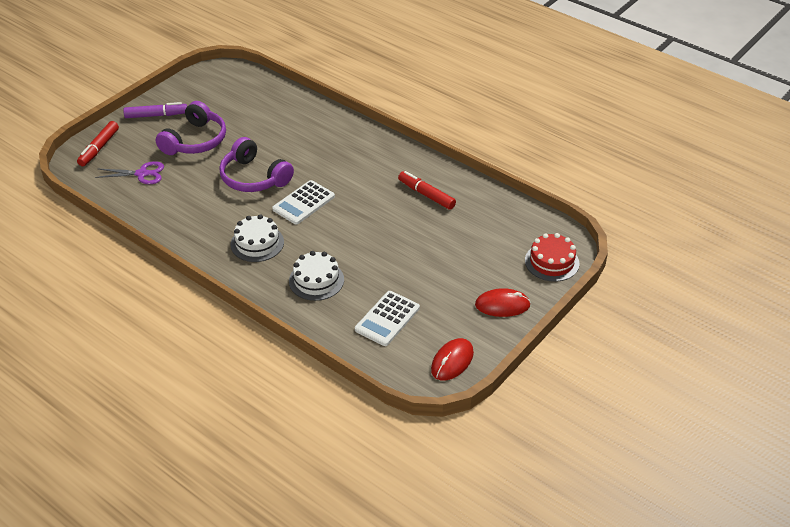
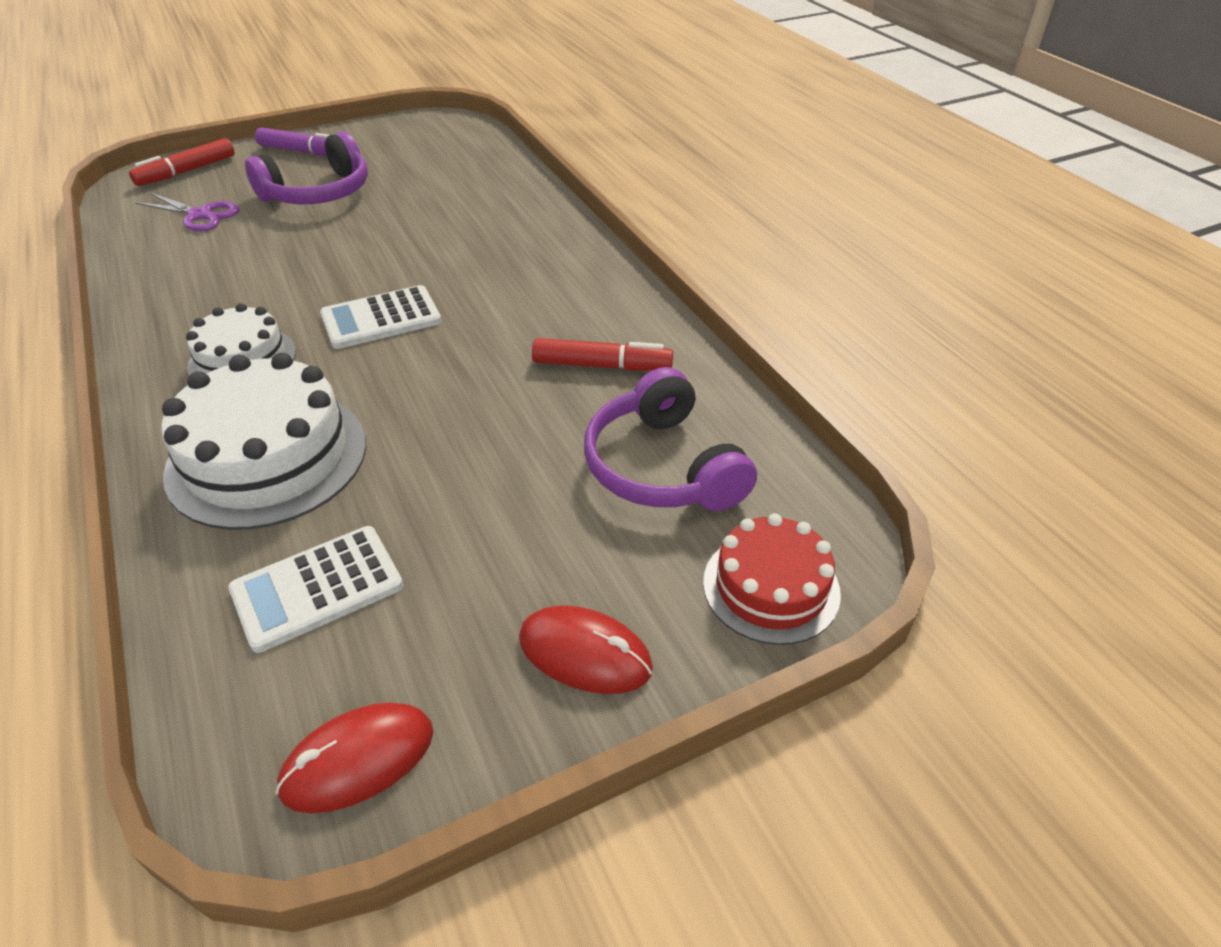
camera: 25 degrees right, 0 degrees up
purple headphones [219,137,294,192] -> purple headphones moved to [584,367,757,511]
white cake [289,251,344,301] -> white cake [161,353,366,530], size x1.65
red marker [398,171,456,210] -> red marker turned 120 degrees clockwise [532,338,673,371]

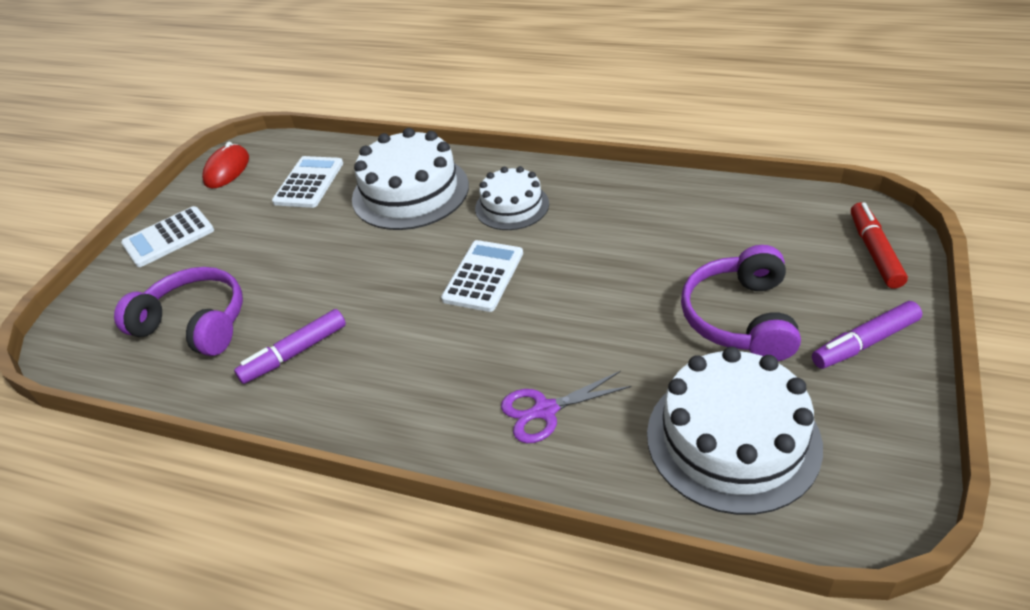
camera: 140 degrees right, 0 degrees up
purple scissors [135,193,240,231] -> purple scissors moved to [501,371,632,443]
red mouse [519,606,653,694] -> white calculator [121,206,214,267]
red marker [532,338,673,371] -> purple marker [234,309,346,384]
red cake [703,513,841,645] -> none
none -> white cake [647,347,823,515]

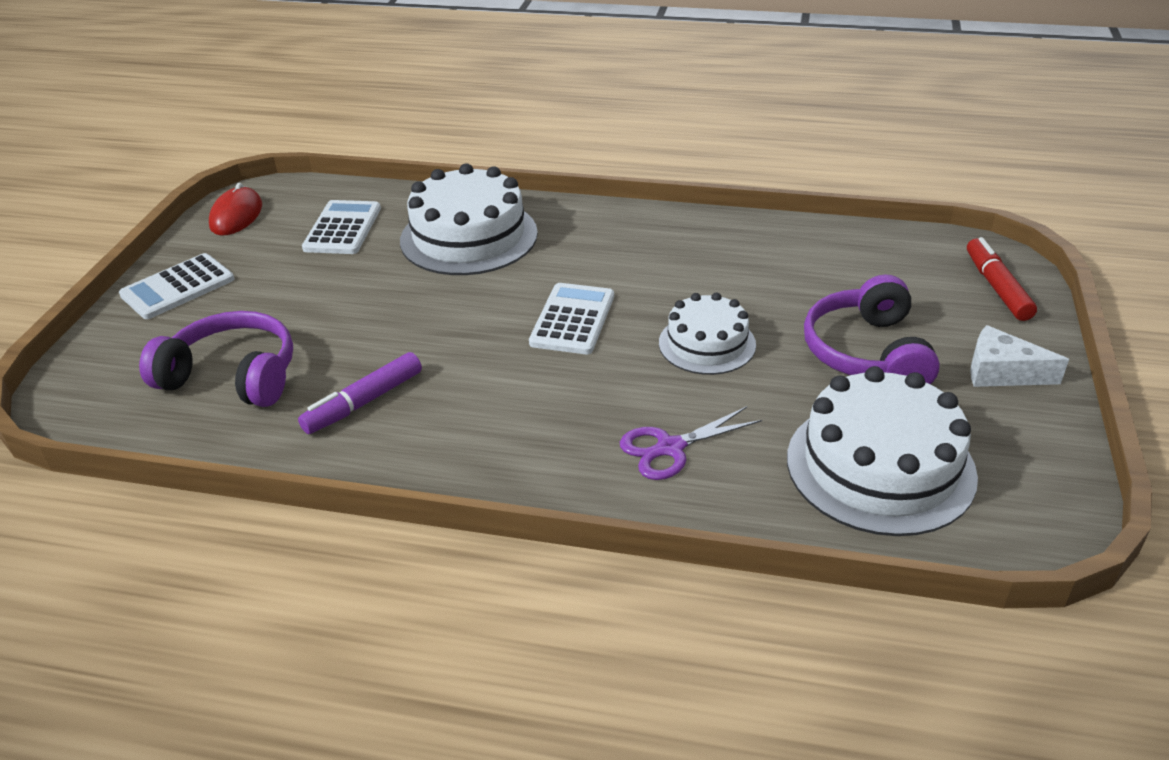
camera: 10 degrees left, 5 degrees down
white cake [475,166,549,230] -> white cake moved to [659,292,756,375]
purple marker [812,301,922,369] -> white cheese [970,325,1069,387]

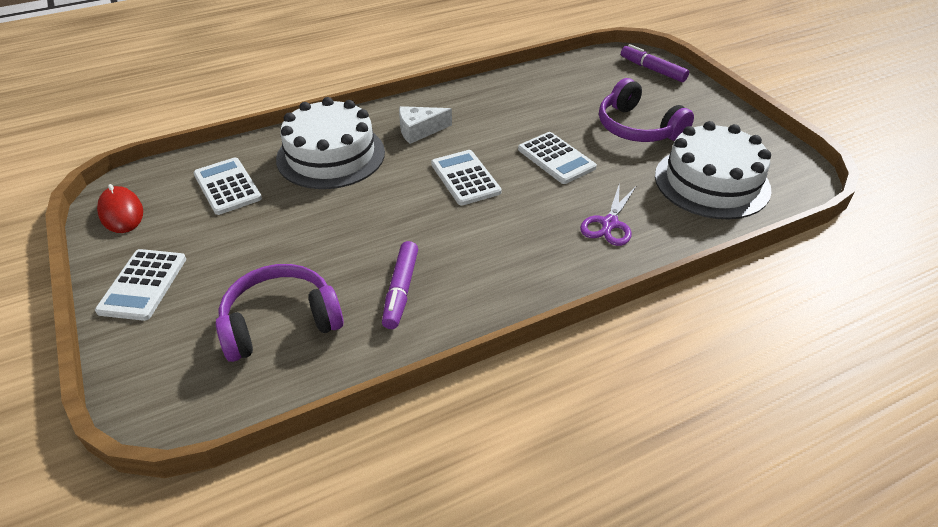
camera: 40 degrees left, 5 degrees up
white cake [659,292,756,375] -> white calculator [518,132,597,184]
red marker [967,237,1037,321] -> purple marker [621,44,689,82]
white cheese [970,325,1069,387] -> white cheese moved to [399,106,452,144]

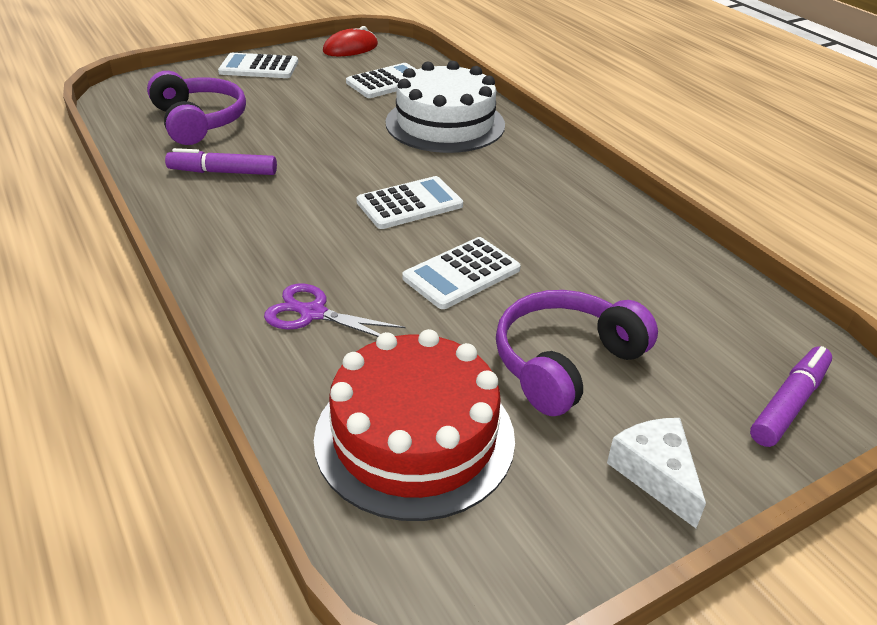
camera: 85 degrees right, 5 degrees down
white cheese [399,106,452,144] -> white cheese moved to [607,418,706,528]
white cake [655,121,771,219] -> red cake [314,329,515,521]

